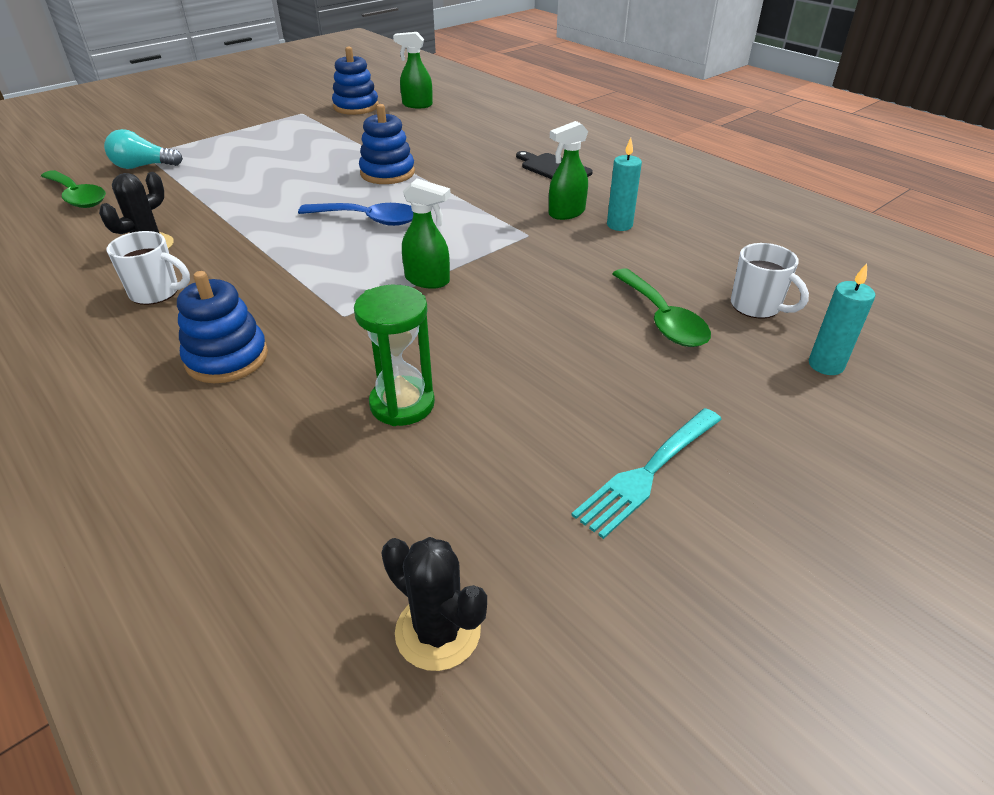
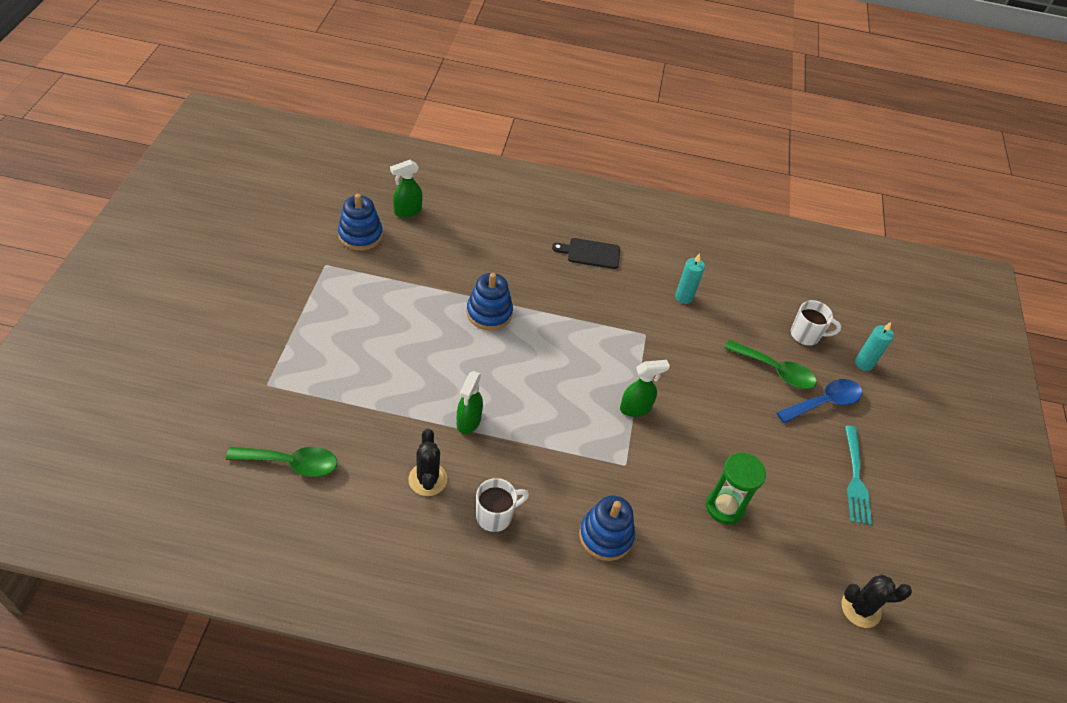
camera: 45 degrees left, 10 degrees up
turquoise light bulb [104,129,183,169] -> none
blue spoon [298,203,413,226] -> blue spoon moved to [776,379,862,423]
green spray bottle [549,121,588,220] -> green spray bottle moved to [457,371,483,434]

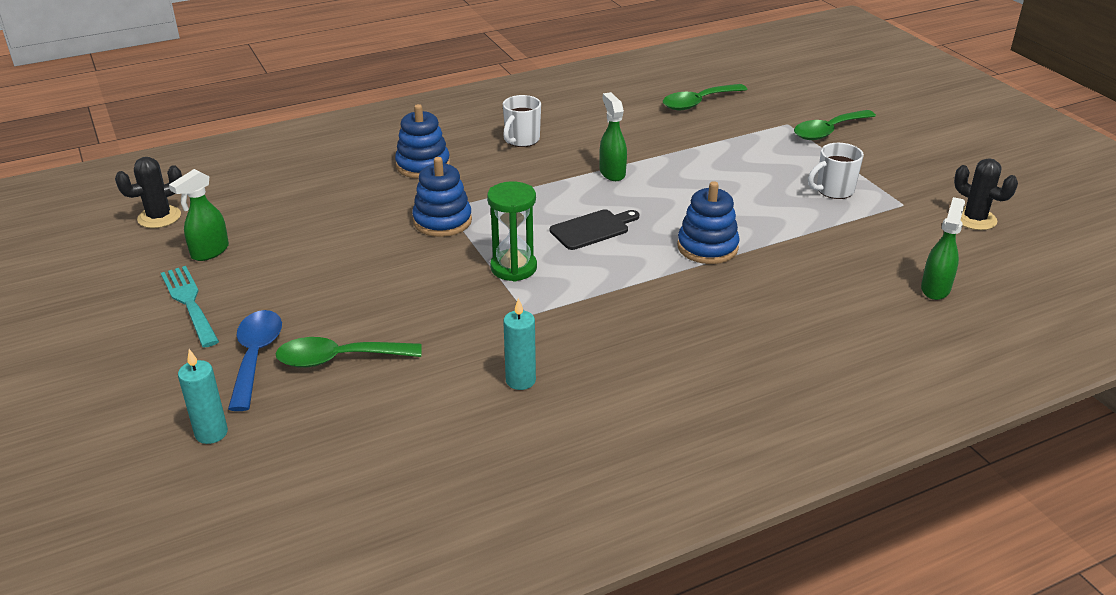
camera: 150 degrees right, 15 degrees down
blue stacking toy [338,194,383,251] -> blue stacking toy moved to [412,157,472,237]
black cactus [408,429,447,496] -> black cactus moved to [954,158,1018,230]
black cutting board [552,238,620,269] -> black cutting board moved to [550,209,639,250]
green spray bottle [620,360,670,417] -> green spray bottle moved to [169,169,229,261]
green hourglass [706,453,766,525] -> green hourglass moved to [487,181,537,281]
blue spoon [776,379,862,423] -> blue spoon turned 150 degrees clockwise [228,310,282,411]
white mug [791,300,841,346] -> white mug moved to [808,143,864,199]
none -> green spoon [794,110,876,140]

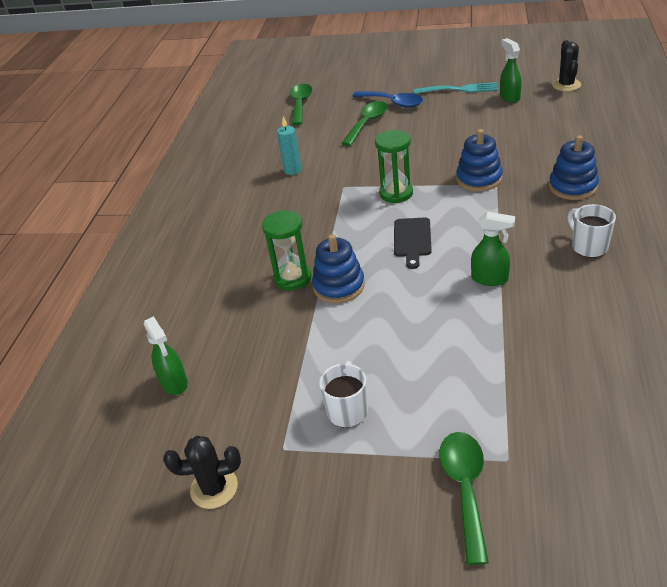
camera: 130 degrees right, 5 degrees up
turquoise candle [178,349,228,444] -> none
green spoon [663,84,748,110] -> green spoon moved to [289,84,312,125]
none -> green hourglass [262,210,312,290]

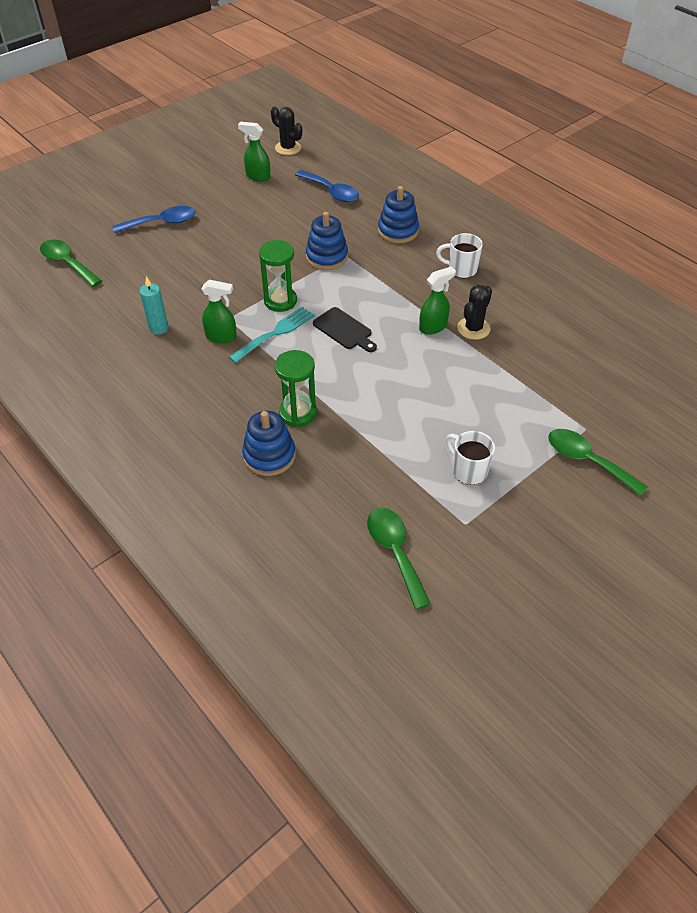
camera: 55 degrees left, 10 degrees up
green spray bottle [144,316,188,395] -> green spray bottle moved to [202,280,237,344]
black cactus [163,436,241,509] -> black cactus moved to [457,285,492,340]
blue stacking toy [312,234,365,303] -> blue stacking toy moved to [242,411,296,476]
green spoon [341,101,387,146] -> green spoon moved to [367,507,431,610]
turquoise fork [414,82,498,94] -> turquoise fork moved to [229,306,315,363]
none -> blue spoon [295,170,359,202]

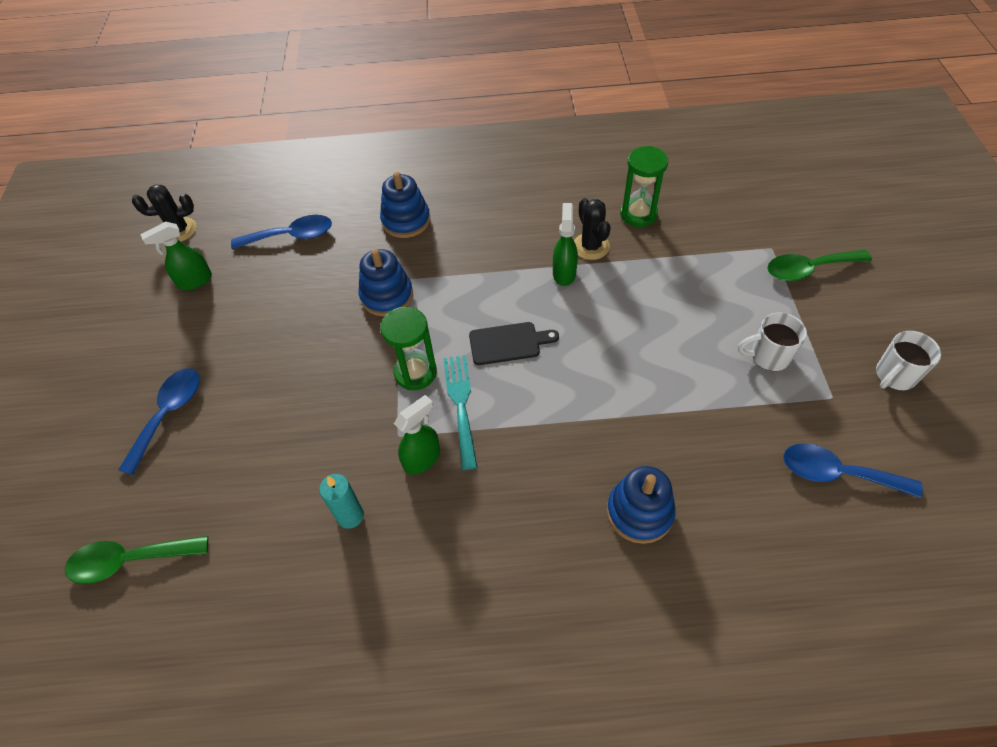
camera: 50 degrees left, 5 degrees up
green hourglass [275,350,317,427] -> green hourglass moved to [620,146,668,227]
green spoon [367,507,431,610] -> blue spoon [783,443,923,498]
white mug [436,233,483,278] -> white mug moved to [876,331,941,391]

